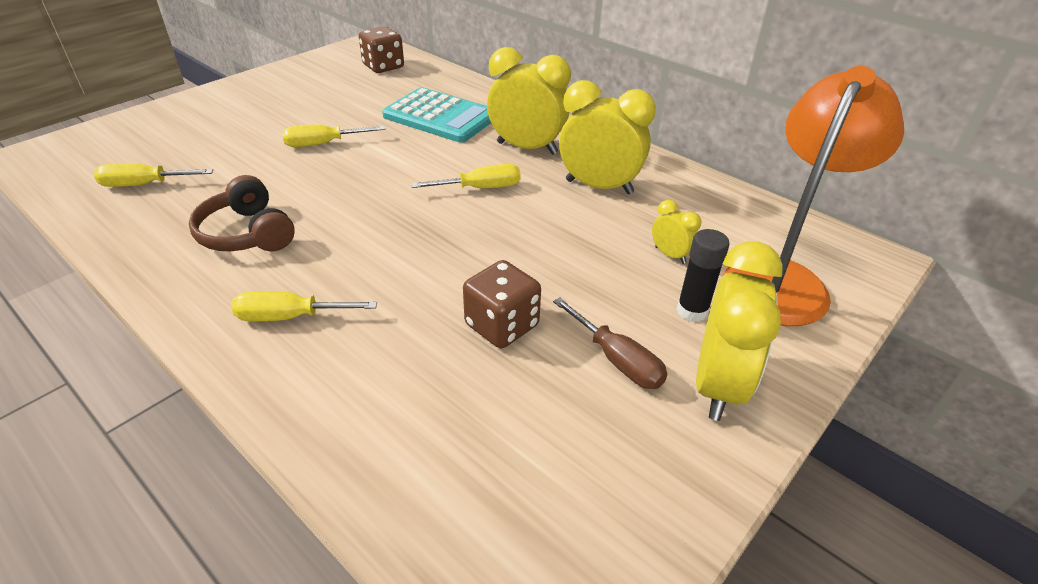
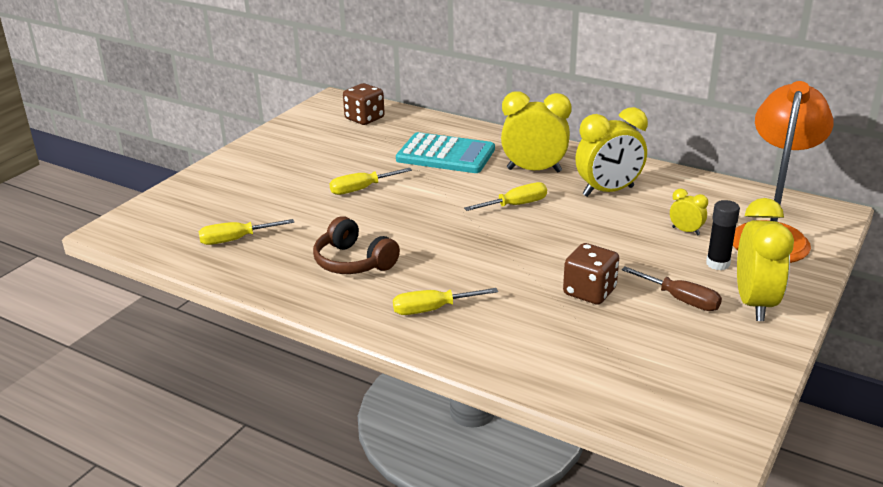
camera: 10 degrees left, 10 degrees down
yellow clock [559,80,656,194] -> yellow clock turned 150 degrees clockwise [575,107,648,197]

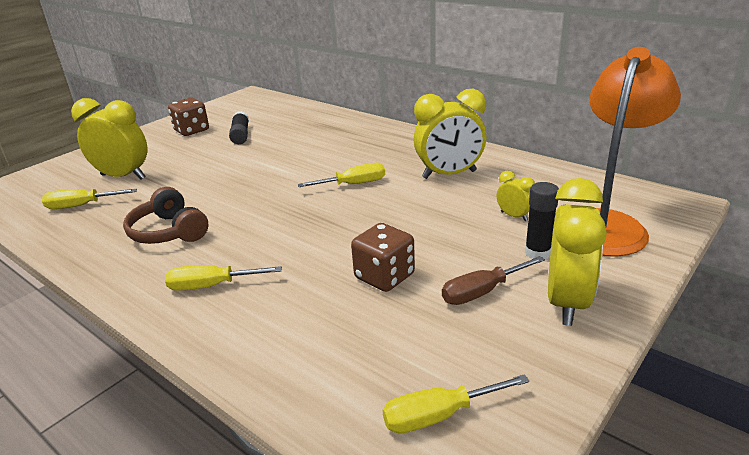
camera: 10 degrees right, 0 degrees up
yellow screwdriver [329,168,412,195] -> yellow screwdriver moved to [383,374,530,433]
brown dice [343,83,385,125] -> brown dice moved to [168,98,209,136]
turquoise calculator [396,132,495,173] -> none
yellow clock [501,91,572,173] -> yellow clock moved to [71,98,147,179]
brown screwdriver [621,267,722,311] -> brown screwdriver turned 105 degrees clockwise [442,256,545,305]
none -> black glue stick [229,111,249,144]

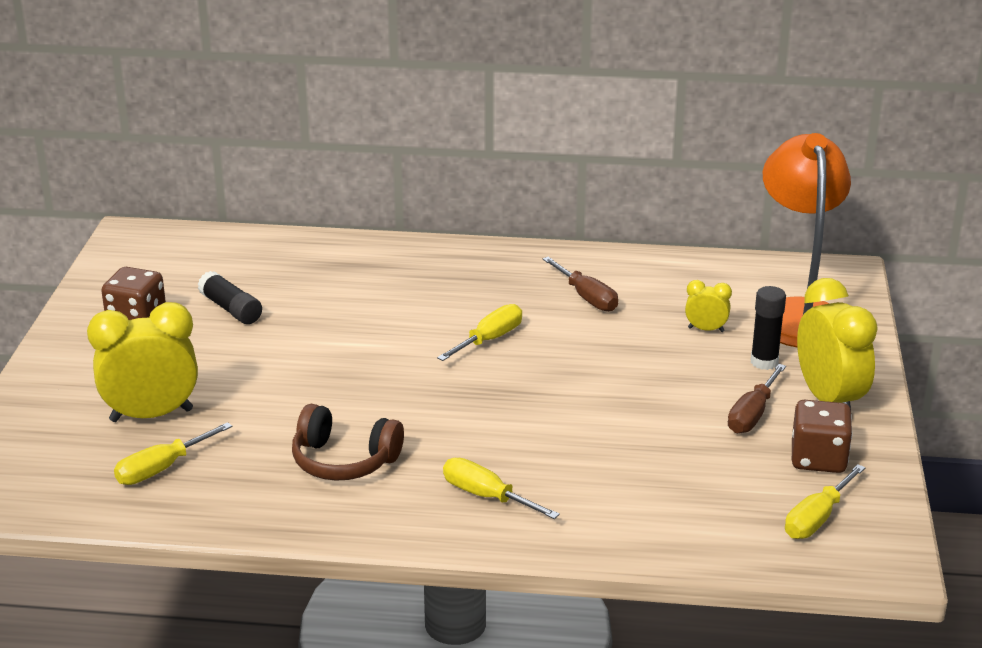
camera: 35 degrees left, 0 degrees up
yellow screwdriver [165,265,282,291] -> yellow screwdriver turned 75 degrees clockwise [443,458,560,519]
brown dice [351,223,415,292] -> brown dice moved to [792,400,852,473]
yellow clock [414,89,486,179] -> brown screwdriver [543,257,618,312]

